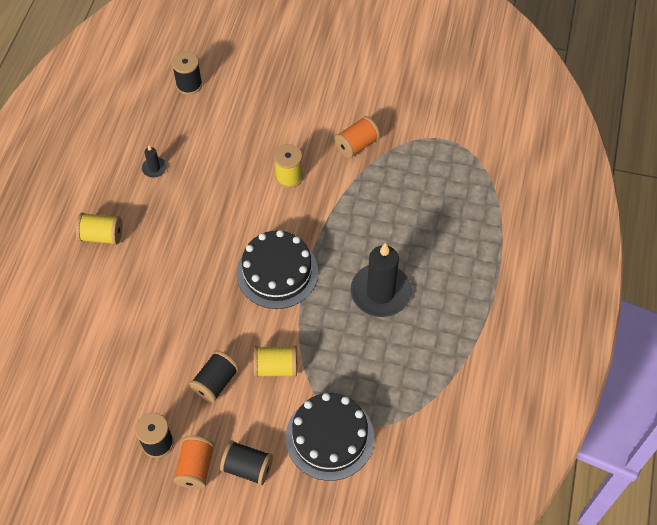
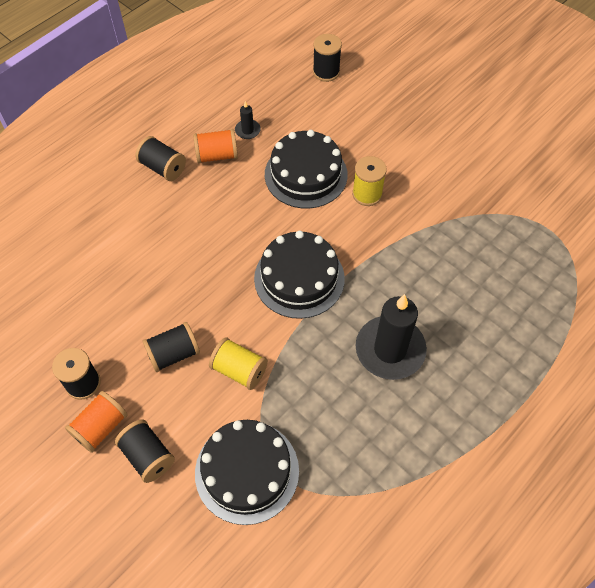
camera: 30 degrees right, 0 degrees up
yellow spool [76,213,122,245] -> black spool [136,136,186,181]
orange spool [335,116,380,158] -> orange spool moved to [193,129,238,164]
none -> black cake [265,130,348,208]

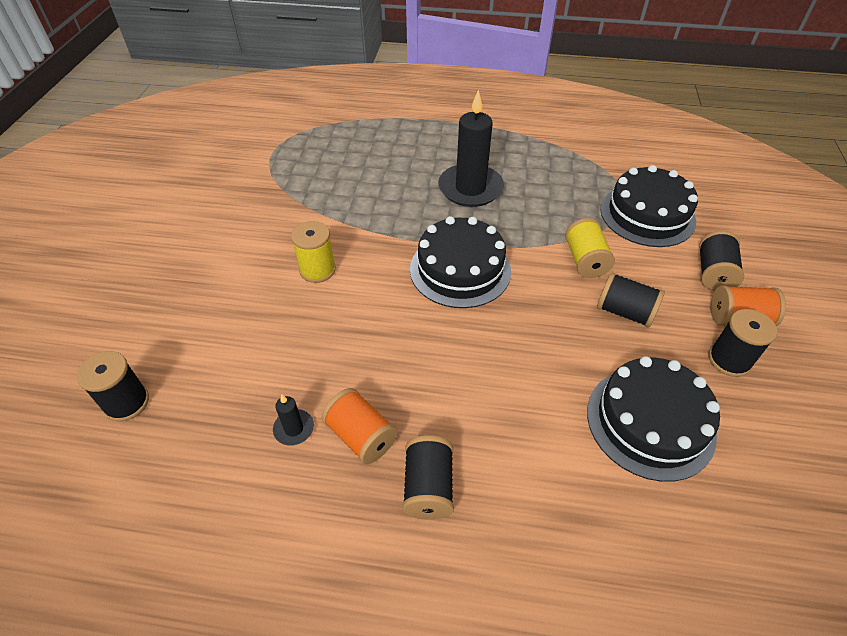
camera: 125 degrees left, 10 degrees down
black cake [265,130,348,208] -> black cake moved to [587,356,720,482]

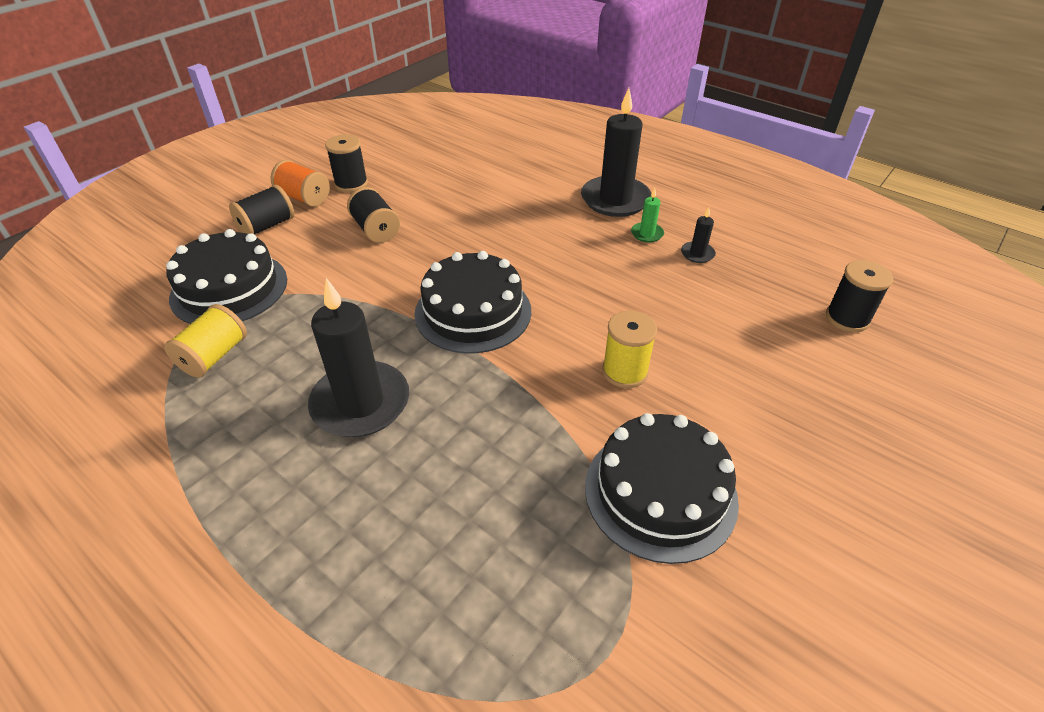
camera: 150 degrees left, 5 degrees down
orange spool [322,388,398,464] -> green candle [631,188,664,243]
black spool [402,435,454,520] -> black candle [581,88,651,217]
yellow spool [565,218,615,278] -> yellow spool moved to [164,304,247,378]
black cake [587,356,720,482] -> black cake moved to [585,413,739,564]

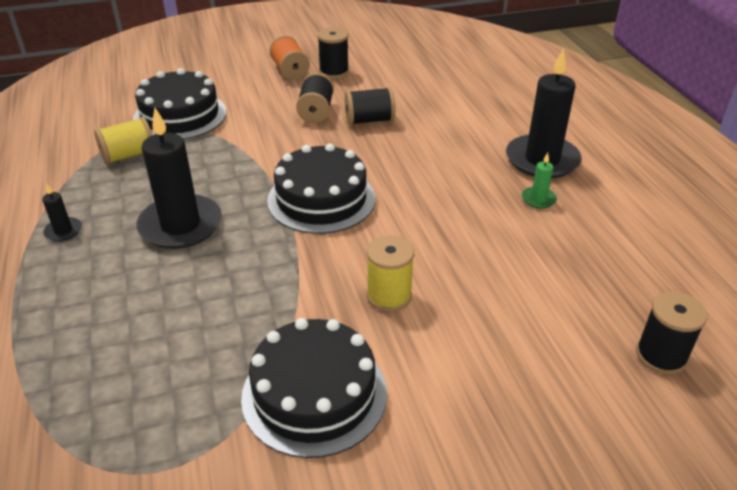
camera: 35 degrees right, 5 degrees down
black spool [229,185,294,235] -> black spool moved to [345,87,396,125]
black candle [681,207,716,263] -> black candle moved to [42,183,82,242]

